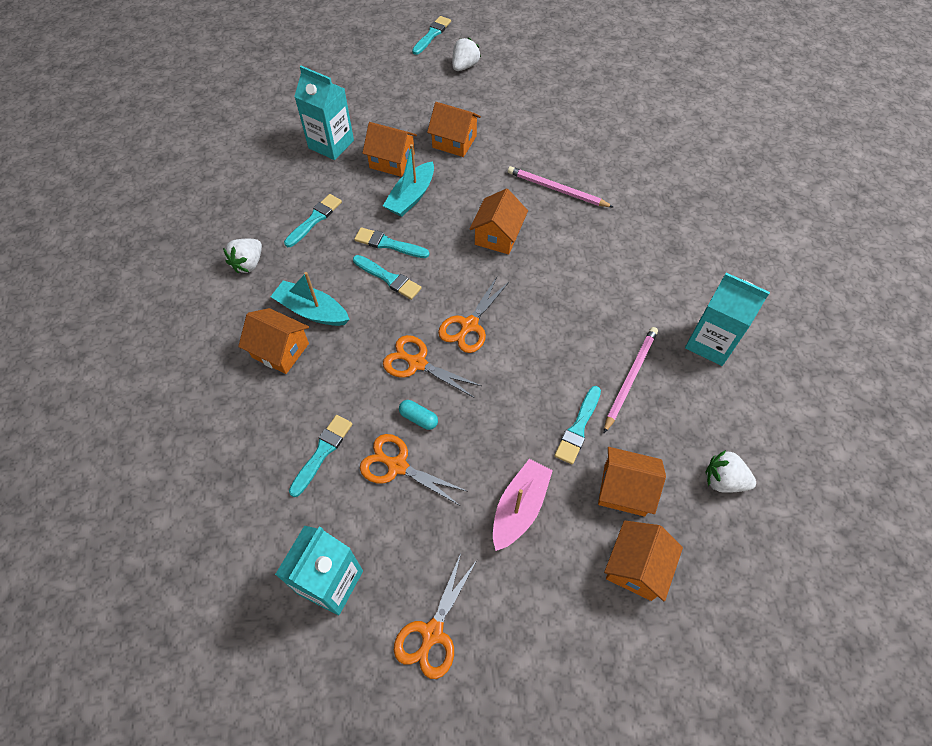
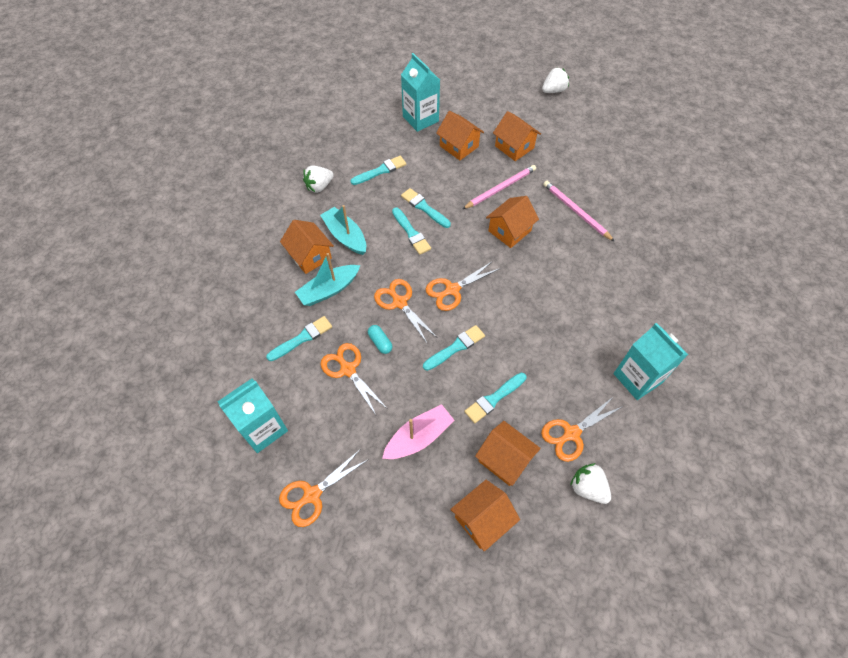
camera: 25 degrees right, 0 degrees up
turquoise boat [383,144,434,217] -> turquoise boat moved to [295,253,360,306]
turquoise brush [412,16,451,55] -> turquoise brush moved to [423,325,485,371]
pink pencil [603,327,658,434] -> pink pencil moved to [463,165,536,209]
none -> orange scissors [541,396,622,462]

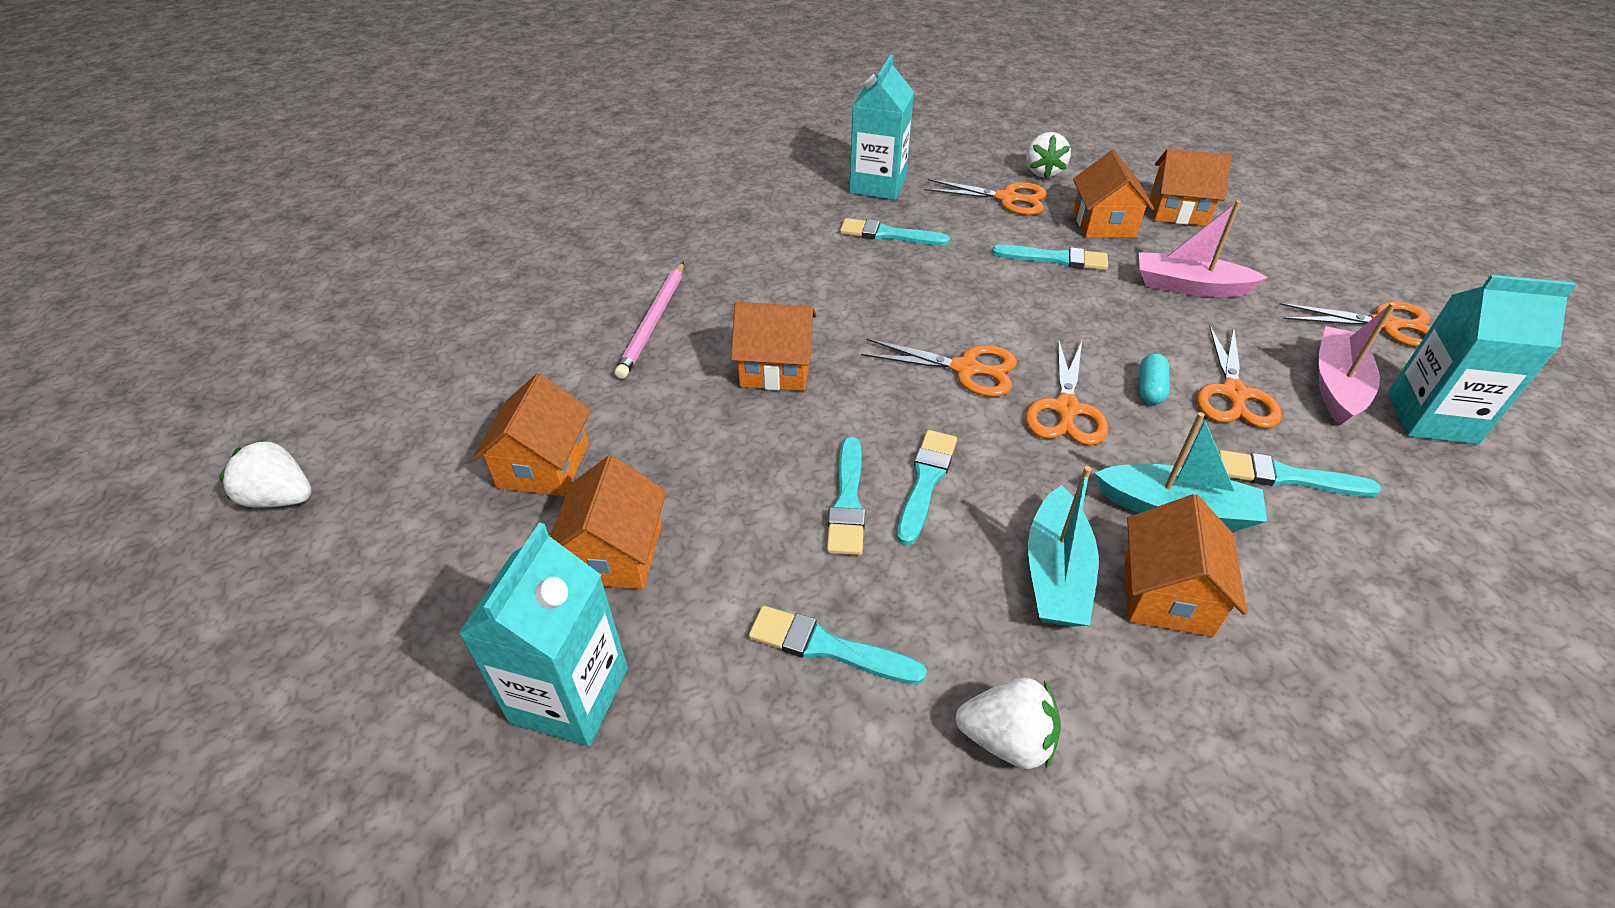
camera: 130 degrees left, 15 degrees down
turquoise brush [423,325,485,371] -> turquoise brush moved to [840,218,950,246]
pink pencil [463,165,536,209] -> none
none -> pink boat [1318,302,1396,425]

